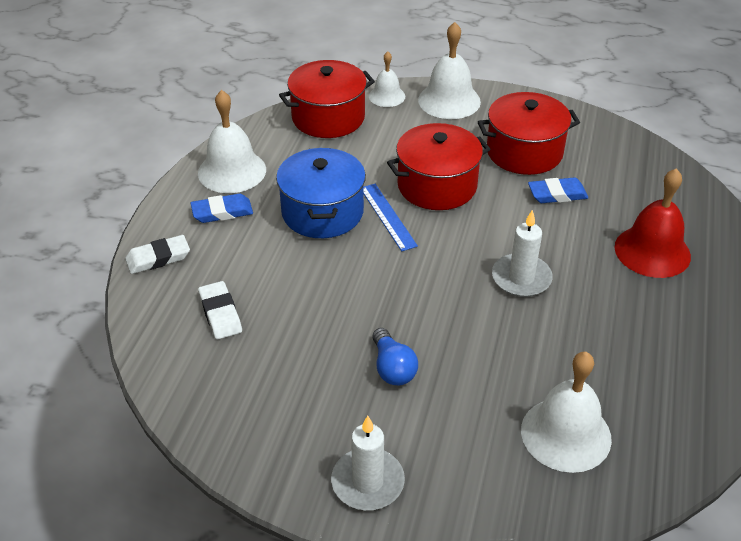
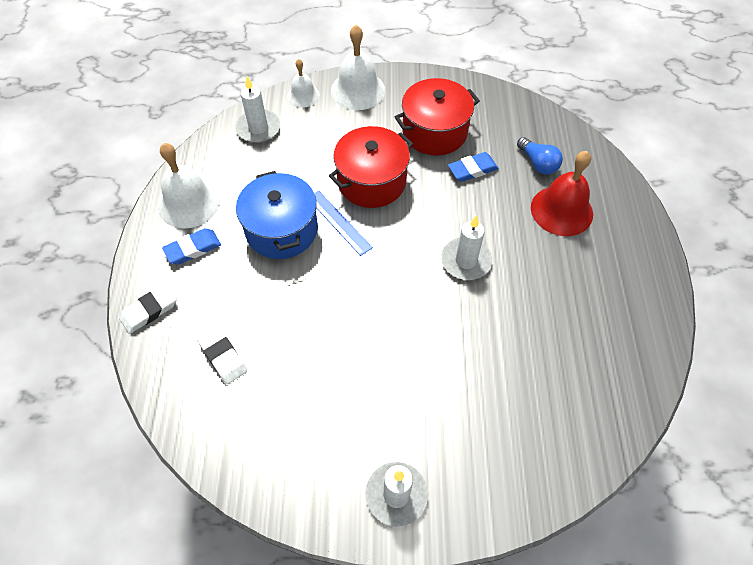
camera: 15 degrees left, 15 degrees up
red pot [279,60,375,138] -> white candle [235,76,280,143]
blue light bulb [372,328,418,385] -> blue light bulb moved to [517,137,563,175]
white bell [521,352,612,473] -> none

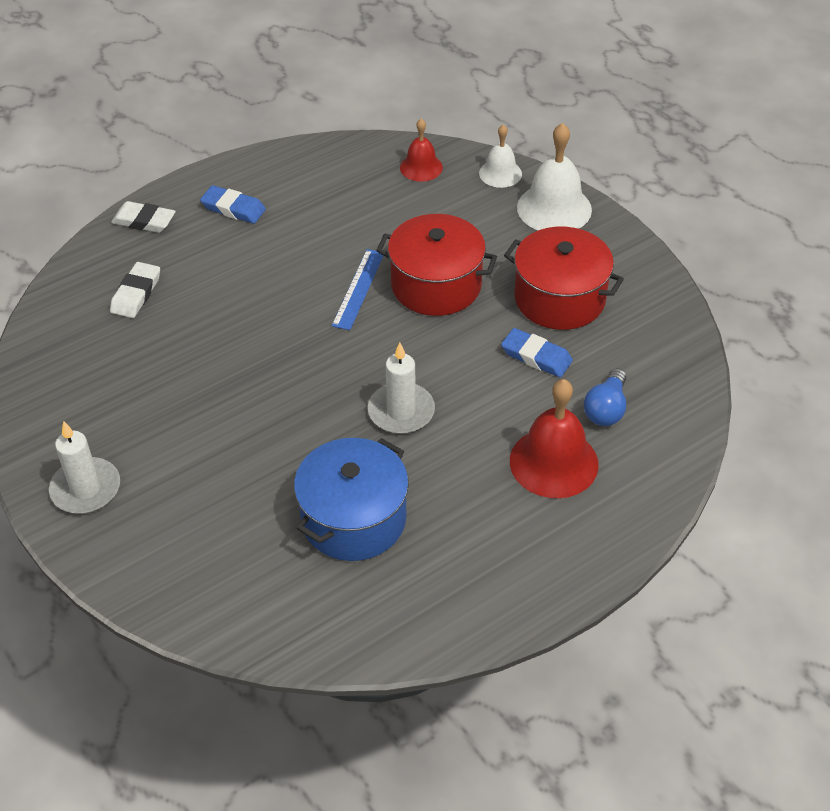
camera: 55 degrees right, 10 degrees down
white bell [158,143,220,229] -> none
white candle [235,76,280,143] -> red bell [400,119,443,182]
blue pot [236,171,318,259] -> blue pot moved to [294,438,409,561]

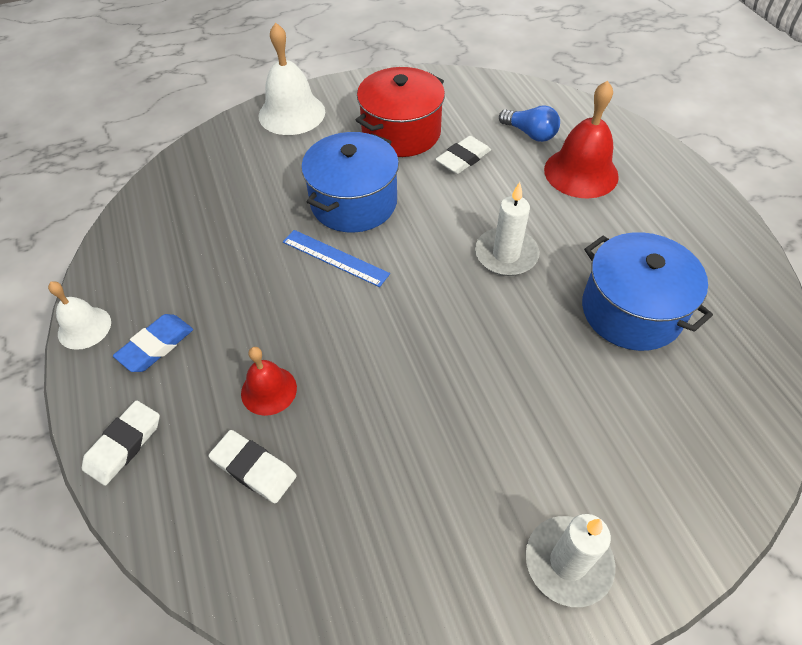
camera: 75 degrees left, 5 degrees up
red pot [376,214,497,316] -> blue pot [301,132,399,233]
red bell [400,119,443,182] -> red bell moved to [241,347,297,416]
white bell [479,125,522,188] -> white bell moved to [48,282,111,350]
blue eraser [501,328,573,377] -> white eraser [435,136,491,174]

